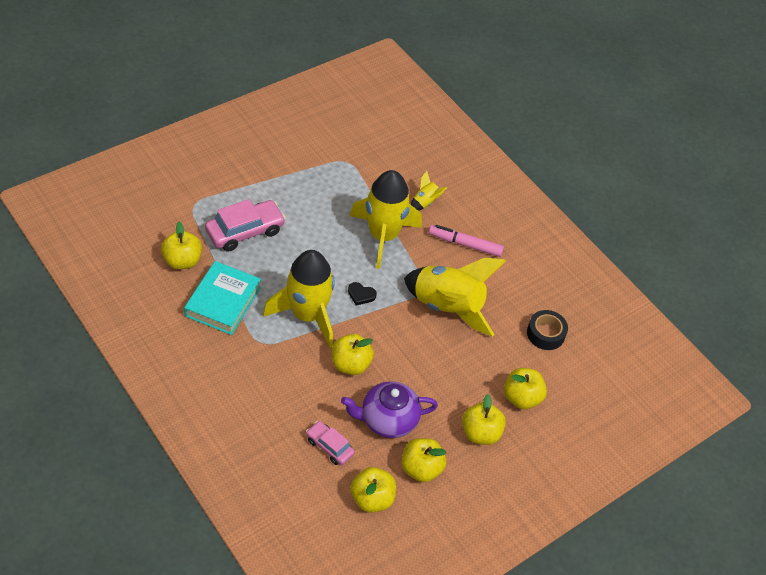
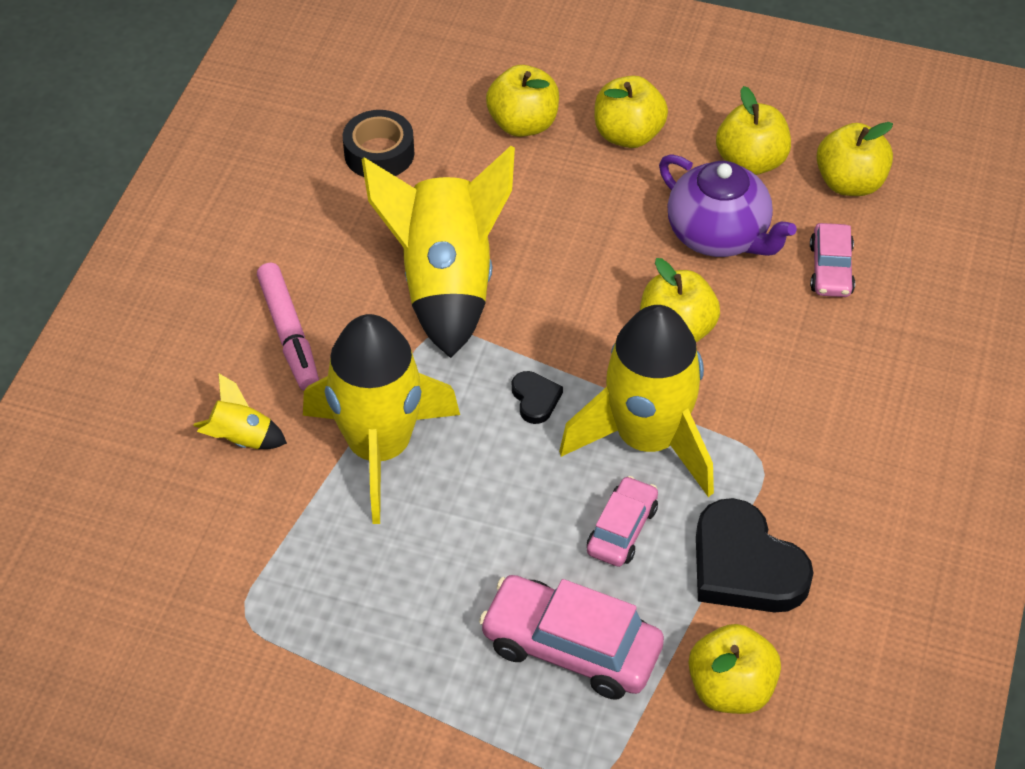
camera: 120 degrees left, 0 degrees up
turquoise book [184,261,261,335] -> black heart [696,498,813,613]
none -> pink car [587,476,658,567]

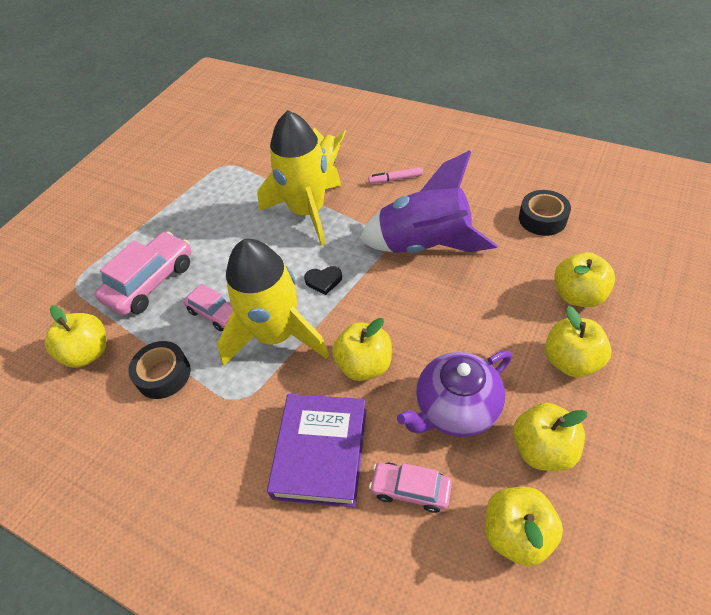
camera: 105 degrees right, 0 degrees up
pink marker [257,263,319,390] -> pink marker [368,167,423,184], size x0.61
yellow rocket [361,146,515,358] -> purple rocket [359,150,497,253]
black heart [696,498,813,613] -> black tape [128,341,191,399]
none -> purple book [267,394,367,508]

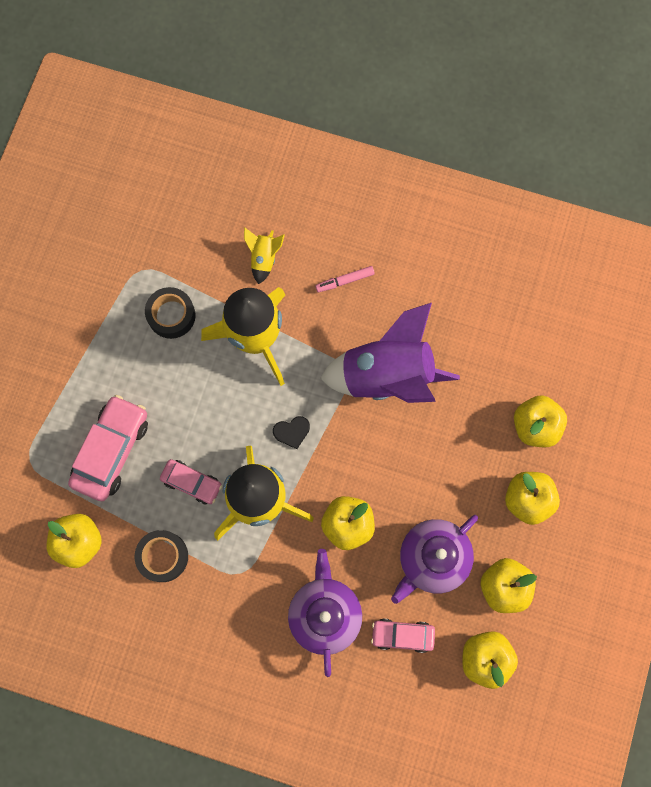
camera: 15 degrees left, 25 degrees up
purple book [267,394,367,508] -> purple teapot [288,549,362,677]
black tape [519,190,571,236] -> black tape moved to [145,287,196,339]

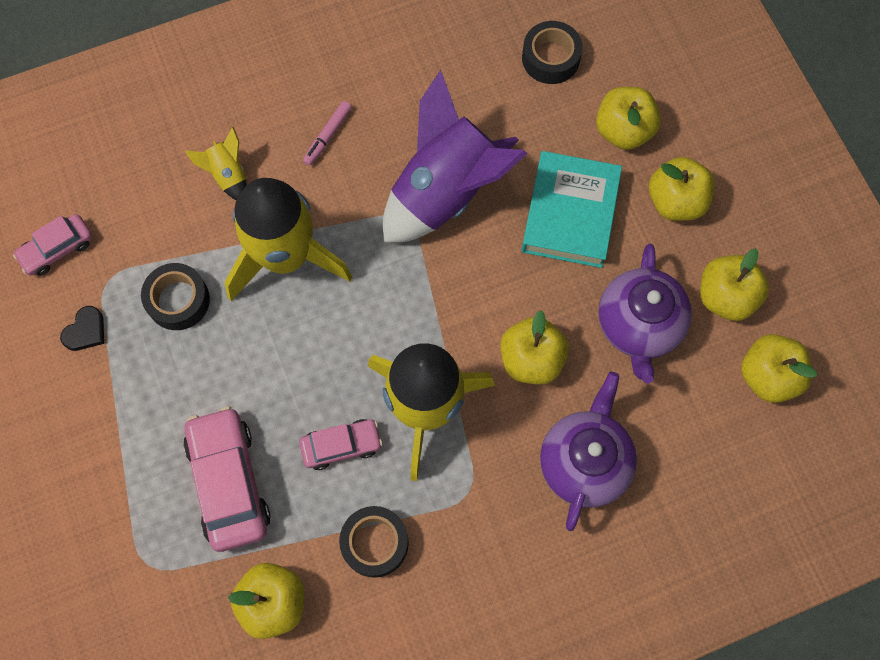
camera: 40 degrees left, 5 degrees down
black heart [273,416,310,449] -> black heart moved to [60,306,104,351]
purple teapot [288,549,362,677] -> purple teapot turned 60 degrees clockwise [540,372,637,531]
pink car [371,619,435,653] -> pink car moved to [13,214,92,276]
none -> black tape [522,21,583,84]
none -> turquoise book [522,151,622,268]

